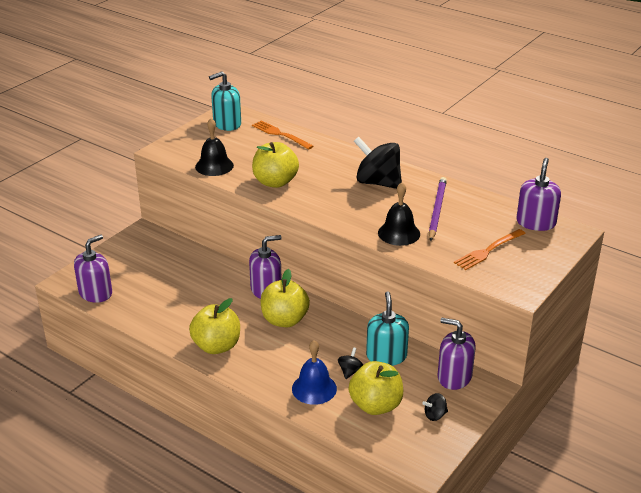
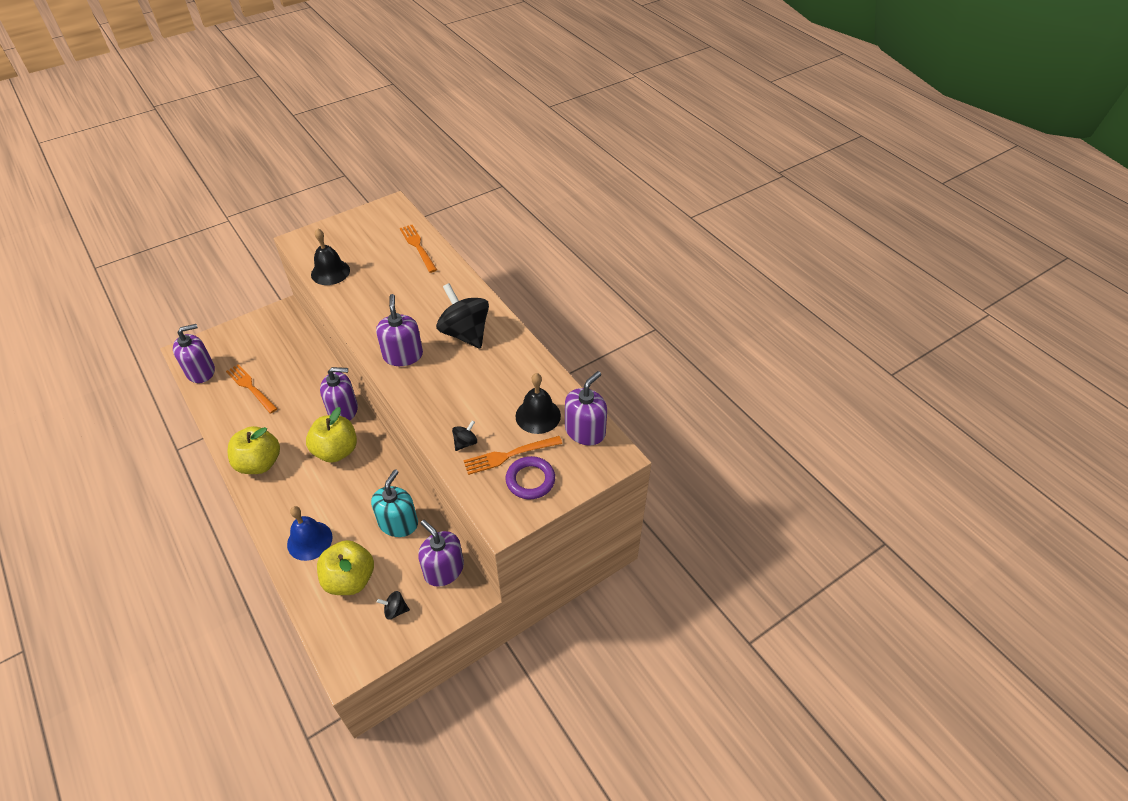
camera: 20 degrees right, 15 degrees up
turquoise soap dispenser [209,71,241,131] -> none
yellow apple [252,142,299,188] -> none
black spinning top [338,347,363,379] -> black spinning top moved to [452,420,477,451]
black bell [378,182,420,246] -> black bell moved to [515,373,561,434]
purple pencil [429,177,447,241] -> none
none -> orange fork [226,364,278,413]
none -> purple soap dispenser [376,294,423,366]
none -> purple ring [506,456,555,499]

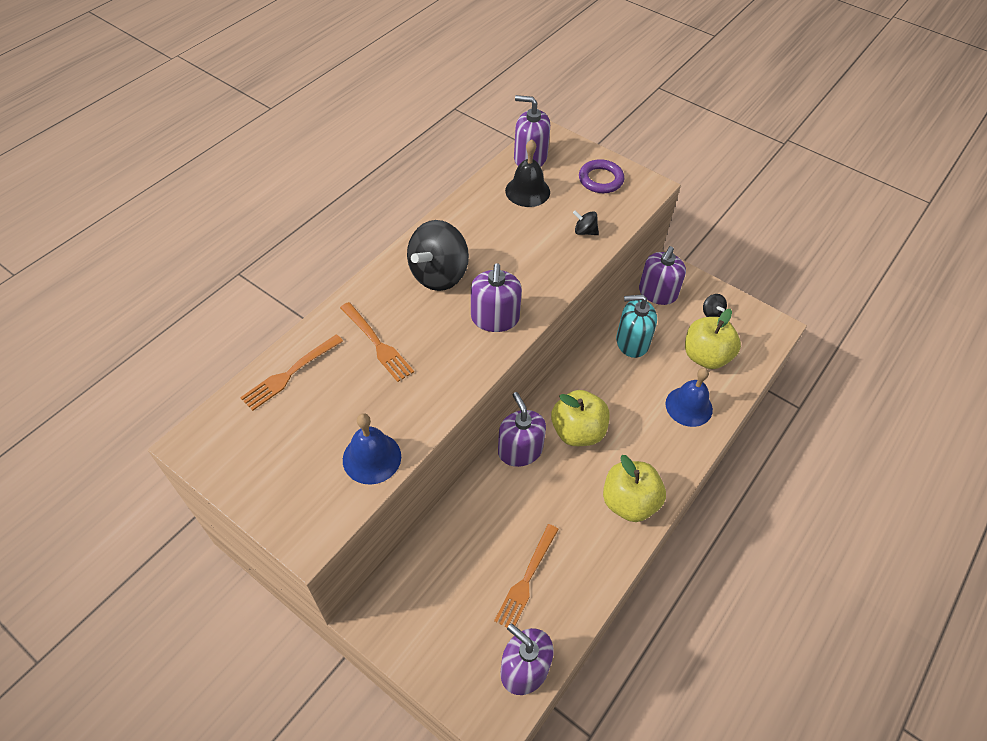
camera: 110 degrees left, 5 degrees up
black bell [311,228,350,285] -> blue bell [343,413,401,485]
purple soap dispenser [376,294,423,366] -> purple soap dispenser turned 60 degrees counterclockwise [471,263,522,332]
orange fork [463,436,562,475] -> orange fork moved to [340,302,414,382]

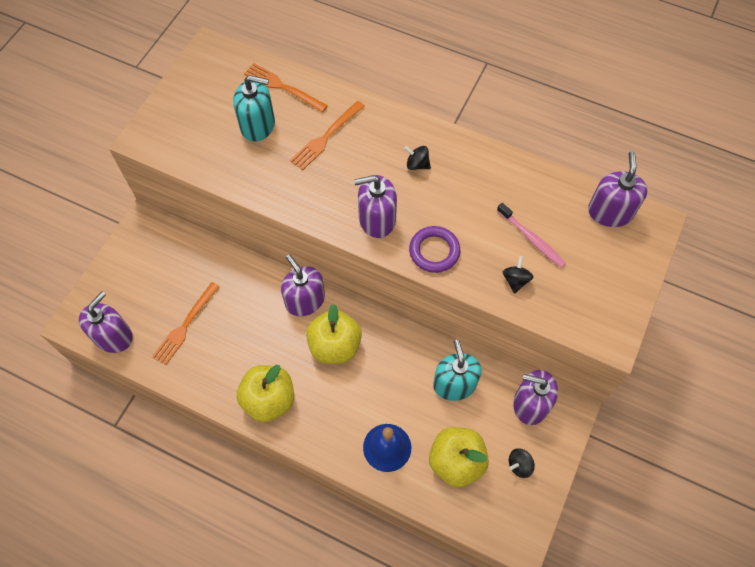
camera: 80 degrees right, 10 degrees up
blue bell [343,413,401,485] -> none
black spinning top [407,220,469,291] -> black spinning top [404,146,431,170], size x0.44
orange fork [494,524,559,628] -> orange fork turned 75 degrees counterclockwise [152,282,220,365]
purple soap dispenser [498,392,546,467] -> purple soap dispenser turned 90 degrees counterclockwise [281,254,325,316]
black bell [505,139,550,207] -> none
purple ring [579,159,624,193] -> purple ring moved to [409,226,460,273]
none -> turquoise soap dispenser [233,75,275,142]
none -> pink toothbrush [497,203,566,268]

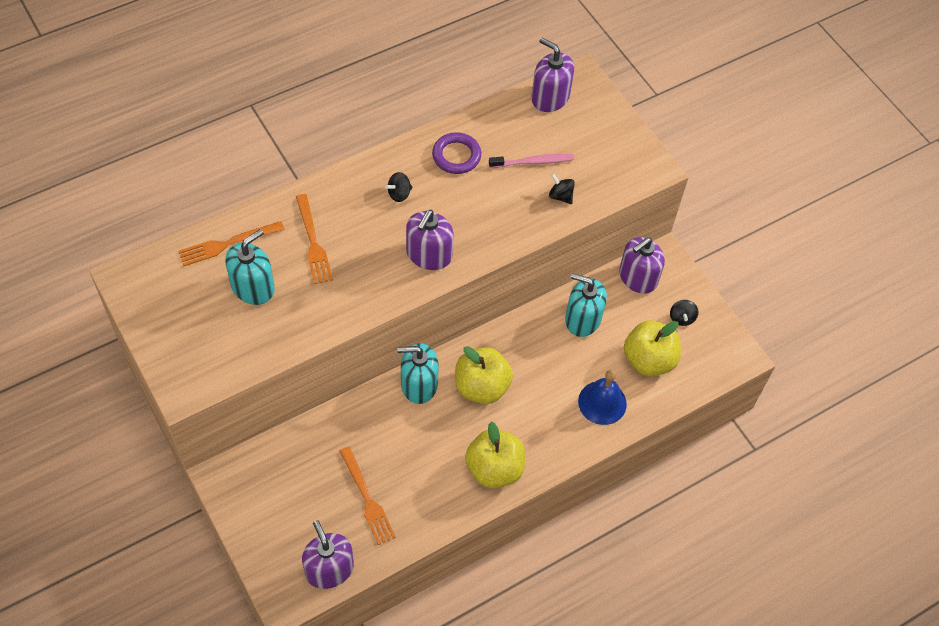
camera: 60 degrees left, 5 degrees down
purple soap dispenser [281,254,325,316] -> turquoise soap dispenser [397,343,439,404]
purple ring [409,226,460,273] -> purple ring moved to [432,132,481,174]

